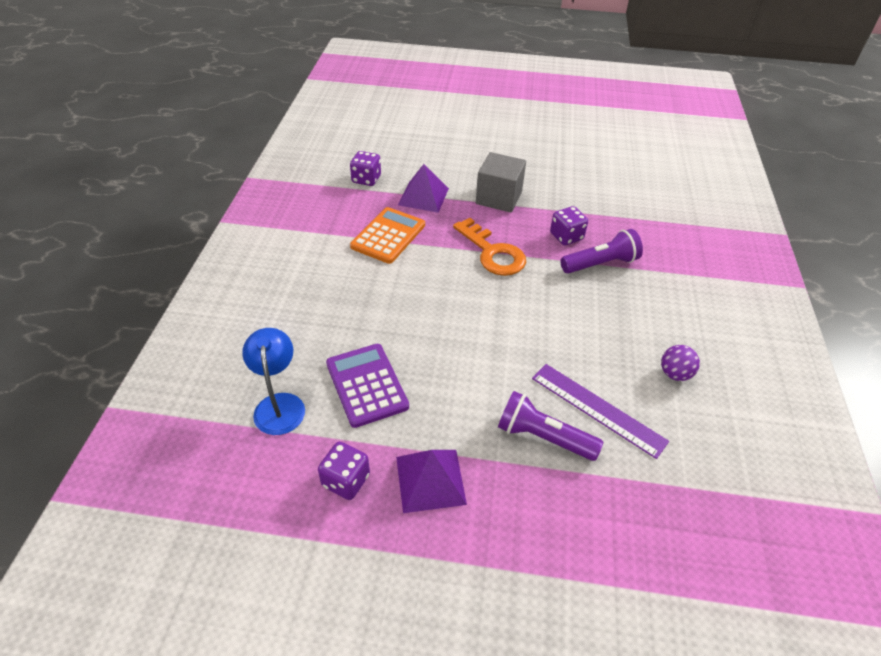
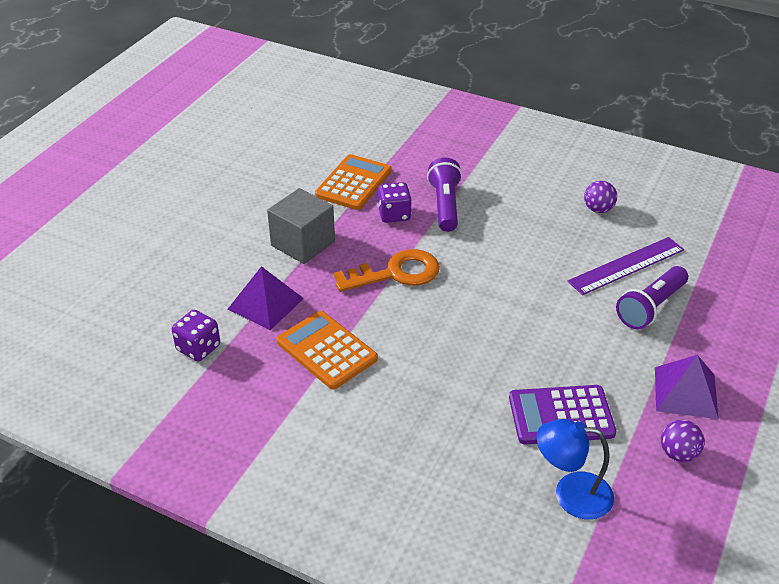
camera: 70 degrees left, 5 degrees down
purple dice [318,442,370,500] -> purple ball [661,420,705,462]
none -> orange calculator [315,154,392,210]

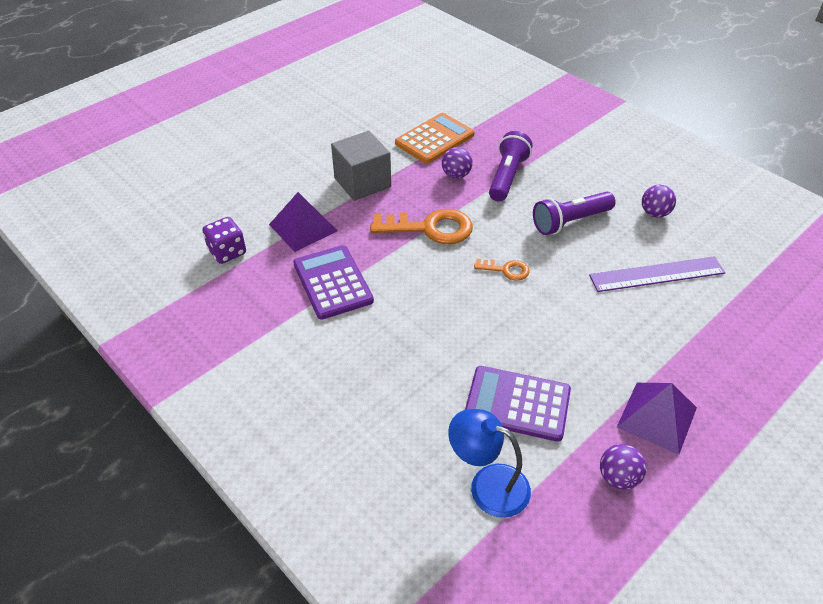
camera: 20 degrees right, 5 degrees up
orange calculator [276,311,378,389] -> purple calculator [293,245,374,320]
purple dice [378,182,412,223] -> purple ball [442,147,473,179]
purple flashlight [616,266,688,329] -> purple flashlight moved to [533,191,616,235]
none -> orange key [474,259,530,281]

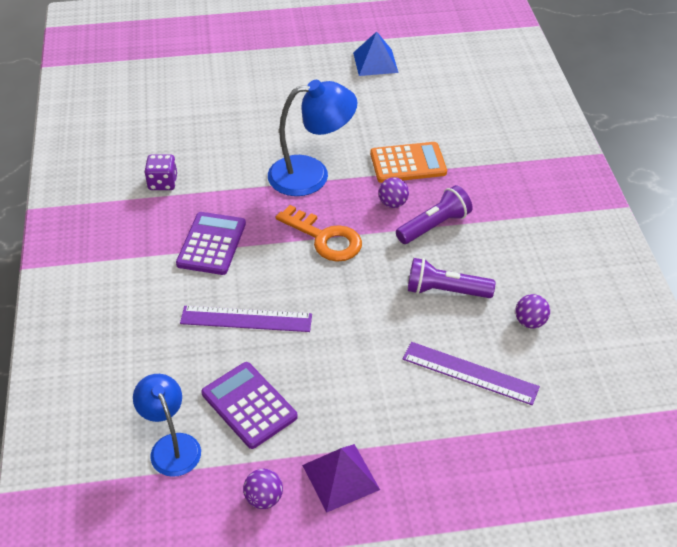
camera: 35 degrees right, 0 degrees up
purple pyramid [269,192,337,252] -> none
grey cube [331,131,391,201] -> blue lamp [268,80,358,196]
orange key [474,259,530,281] -> none
none -> purple ruler [180,306,312,332]
none -> blue pyramid [353,32,398,76]

